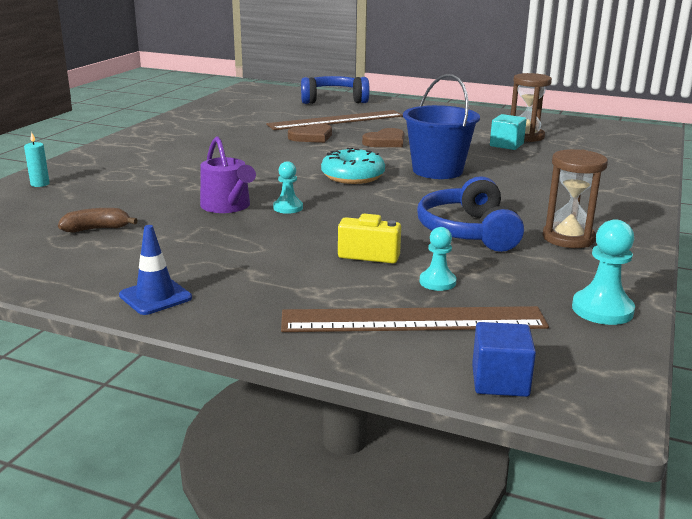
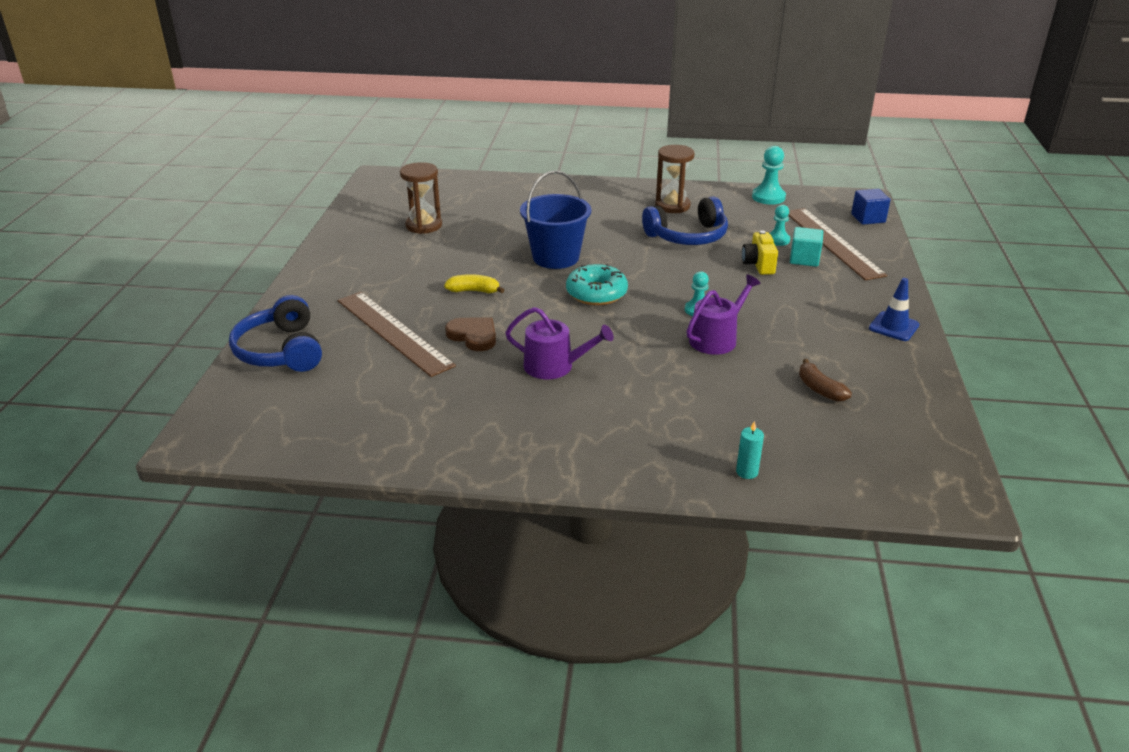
camera: 105 degrees left, 10 degrees up
brown heart [362,128,404,147] -> yellow banana [444,274,504,293]
turquoise cube [490,114,527,150] -> turquoise cube moved to [790,227,823,267]
none -> purple watering can [505,307,614,379]

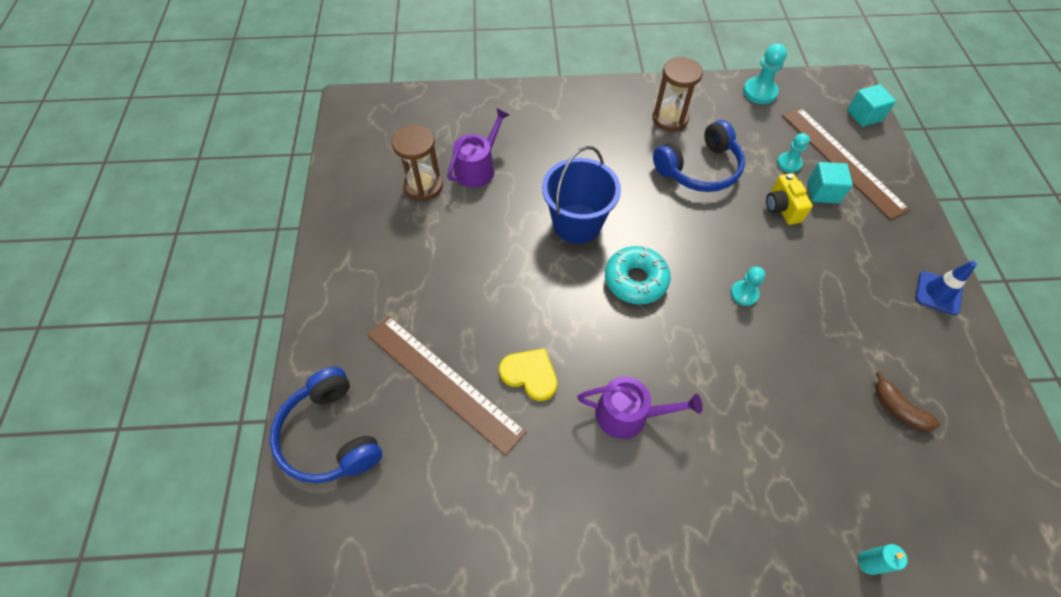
camera: 10 degrees left, 25 degrees up
yellow banana [444,274,504,293] -> none
brown heart [445,317,496,351] -> yellow heart [499,348,557,401]
purple watering can [687,275,761,355] -> purple watering can moved to [447,108,509,188]
blue cube [851,189,890,225] -> turquoise cube [847,84,896,127]

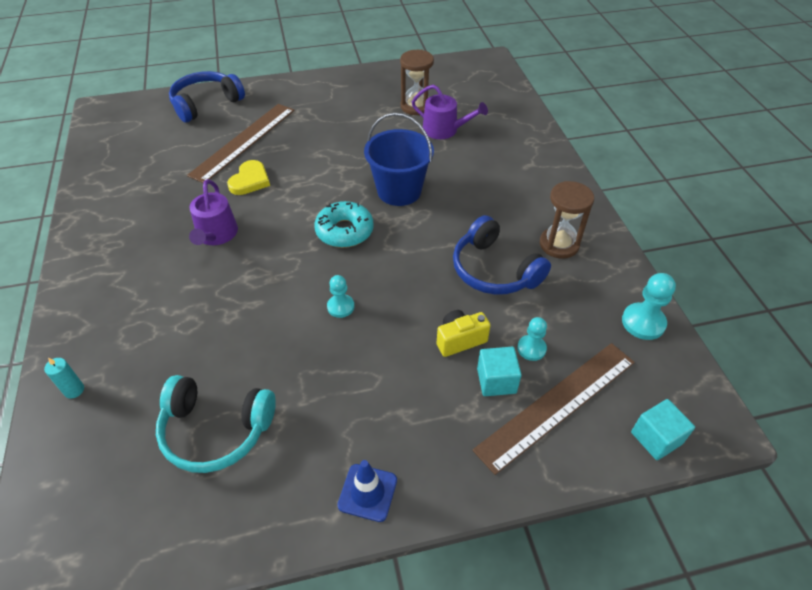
camera: 80 degrees right, 10 degrees down
brown banana [875,372,940,432] -> turquoise headphones [156,375,276,473]

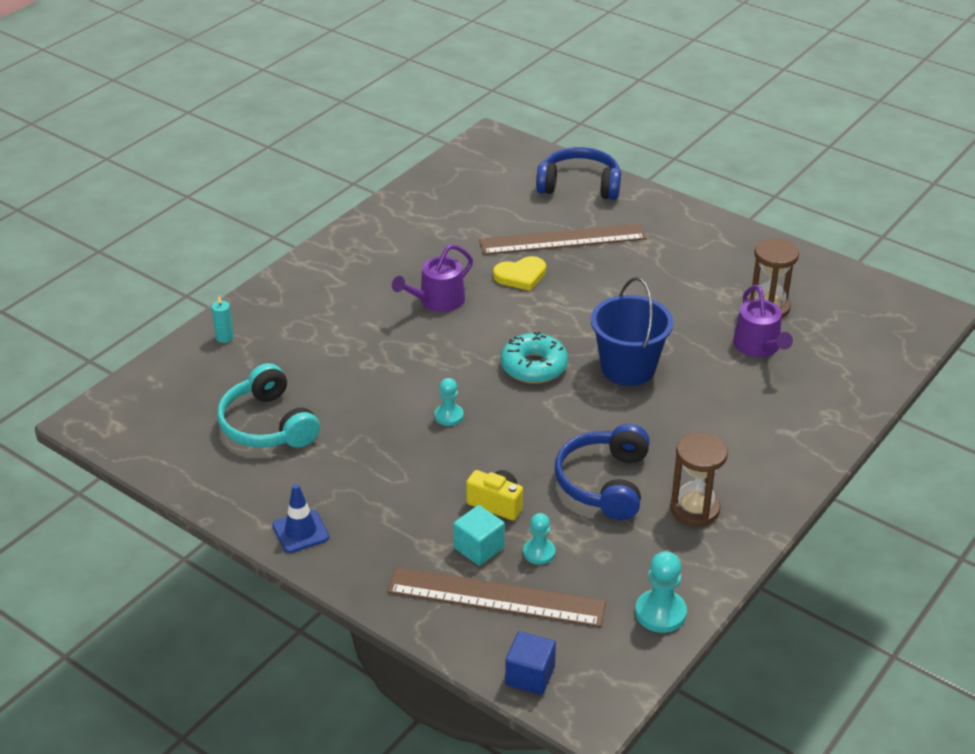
camera: 50 degrees right, 10 degrees down
turquoise cube [631,399,695,460] -> blue cube [505,631,556,695]

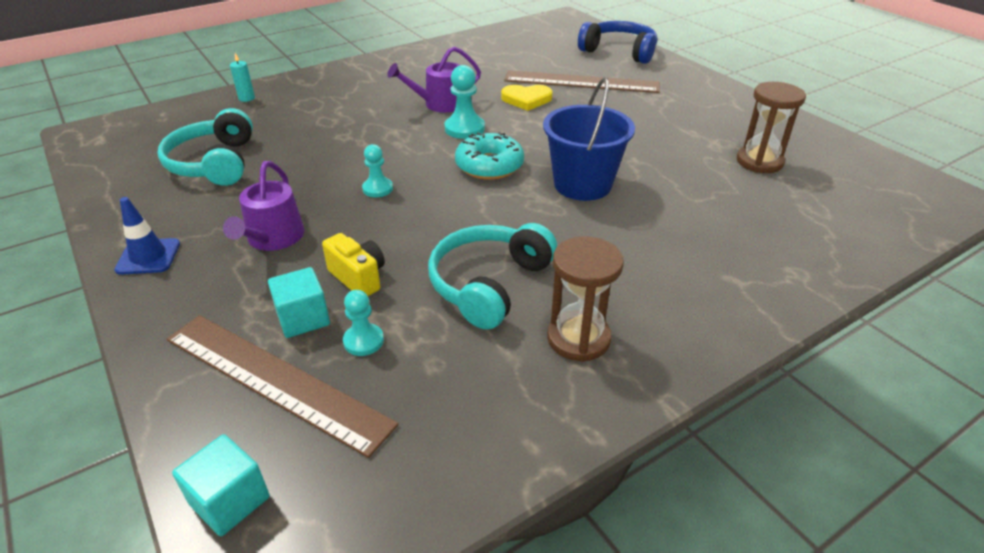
camera: 20 degrees right, 0 degrees up
blue cube [505,631,556,695] -> turquoise cube [172,434,270,536]
blue headphones [555,424,650,520] -> turquoise headphones [428,223,557,329]
turquoise pawn [635,551,687,633] -> turquoise pawn moved to [445,65,485,139]
purple watering can [733,285,793,357] -> purple watering can moved to [223,161,304,251]

